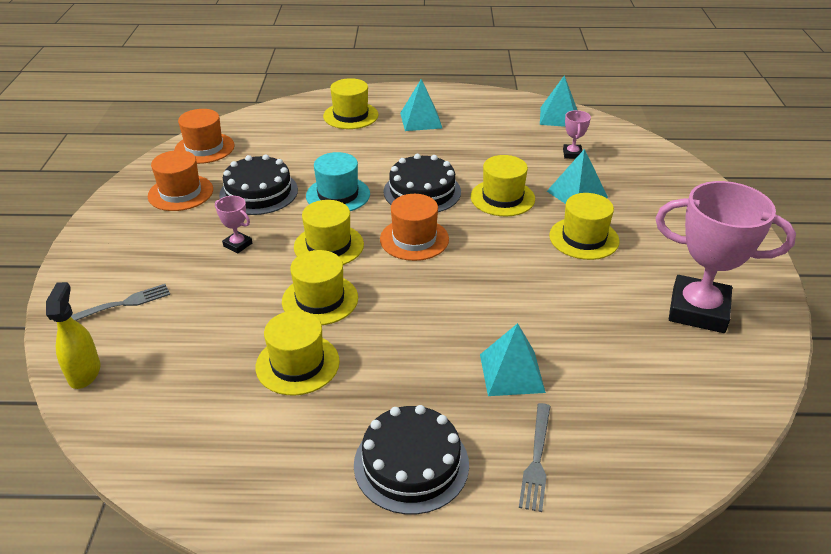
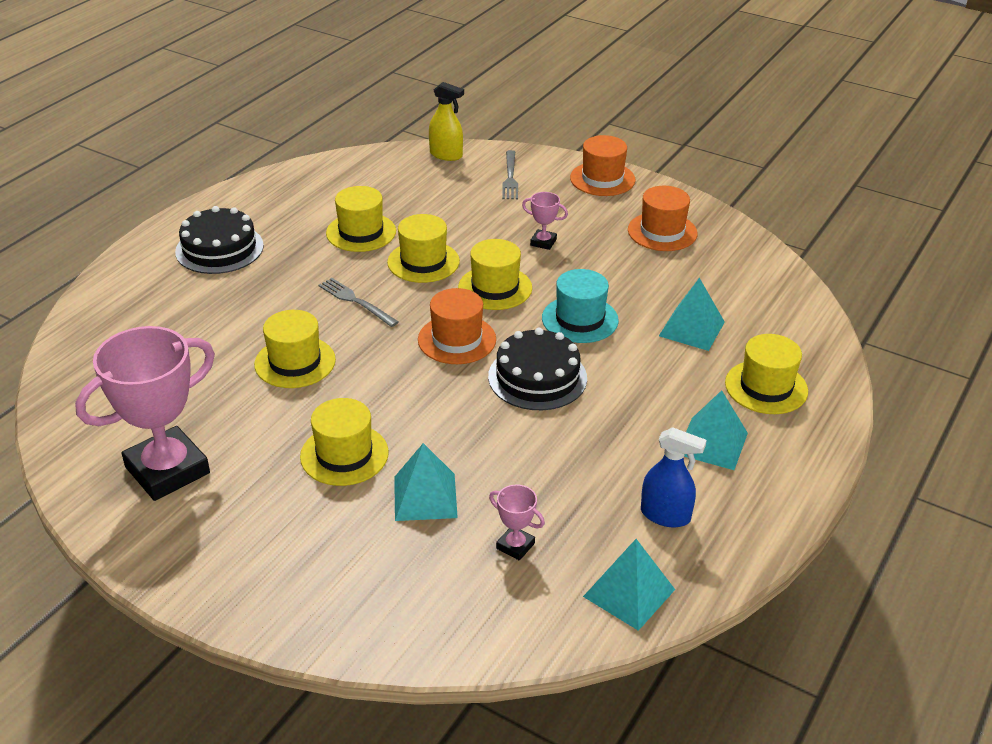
camera: 120 degrees right, 0 degrees up
orange hat [174,109,235,164] -> orange hat moved to [570,135,635,196]
pink trophy [215,196,252,253] -> pink trophy turned 45 degrees clockwise [522,192,568,250]
black cake [219,154,298,215] -> none
yellow hat [471,155,535,217] -> yellow hat moved to [254,310,336,388]
turquoise pyramid [480,323,546,396] -> turquoise pyramid moved to [659,278,725,351]
grey fork [519,403,551,512] -> grey fork moved to [318,278,399,327]
none -> blue spray bottle [641,427,707,527]

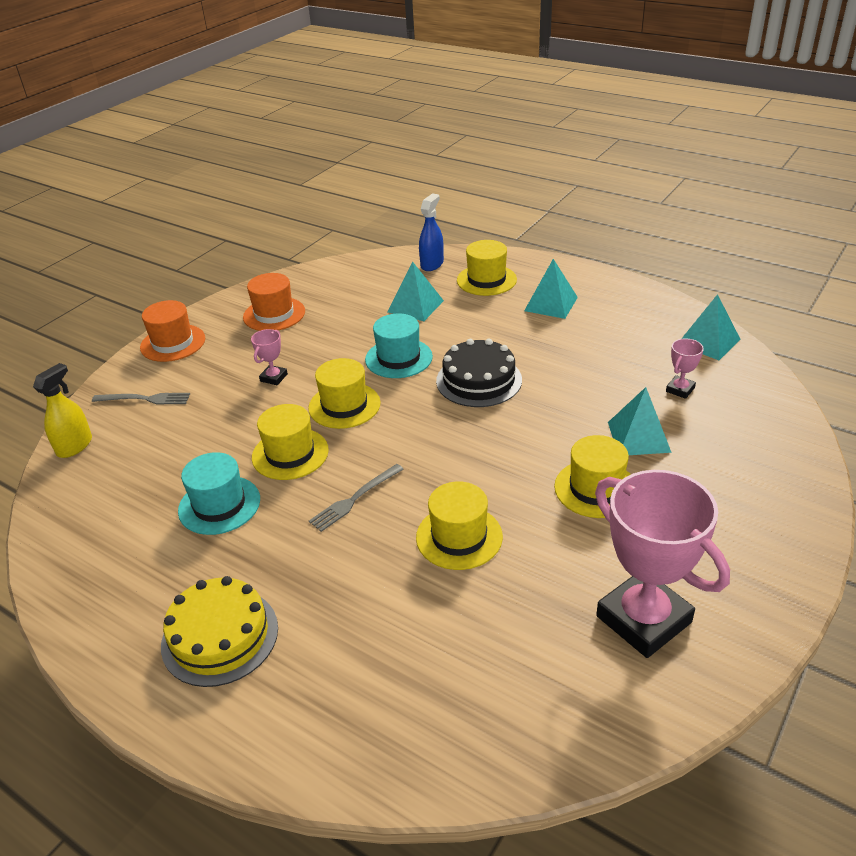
camera: 85 degrees left, 0 degrees up
black cake [175,206,264,274] -> yellow cake [161,576,278,687]
yellow hat [326,186,396,252] -> turquoise hat [178,452,260,535]
orange hat [418,288,496,364] -> none
blue spray bottle [641,427,707,527] -> blue spray bottle moved to [419,193,444,271]

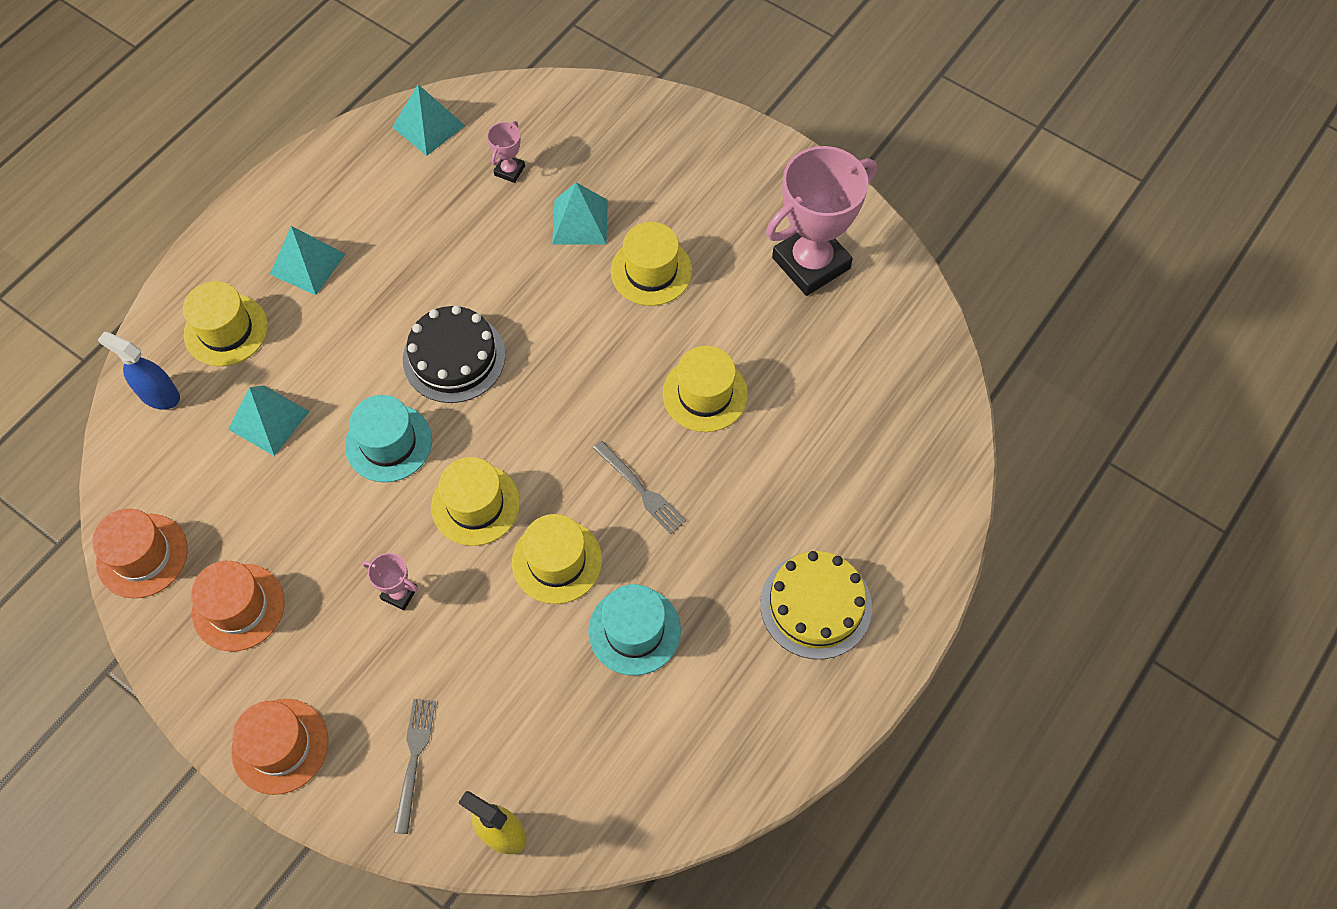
camera: 90 degrees left, 25 degrees up
pink trophy [666,339,704,399] -> pink trophy turned 75 degrees clockwise [487,121,525,183]
none -> orange hat [92,508,188,598]

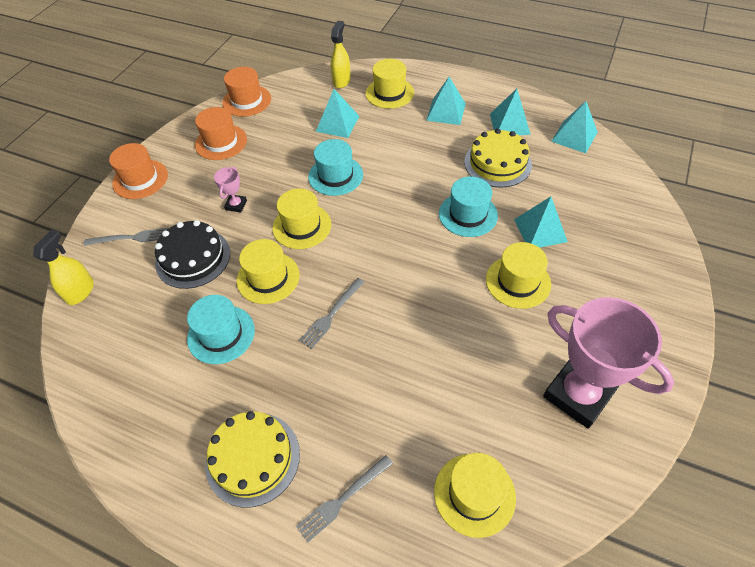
camera: 80 degrees right, 10 degrees down
blue spray bottle [98,332,180,410] -> yellow spray bottle [331,21,351,88]
black cake [403,305,505,403] -> black cake moved to [155,220,230,289]
pink trophy [487,121,525,183] -> none
yellow hat [663,346,748,432] -> yellow hat moved to [434,453,516,538]
none -> grey fork [296,455,393,543]
none -> turquoise hat [439,177,498,237]
none -> yellow cake [464,128,532,188]
none -> turquoise pyramid [490,89,531,135]

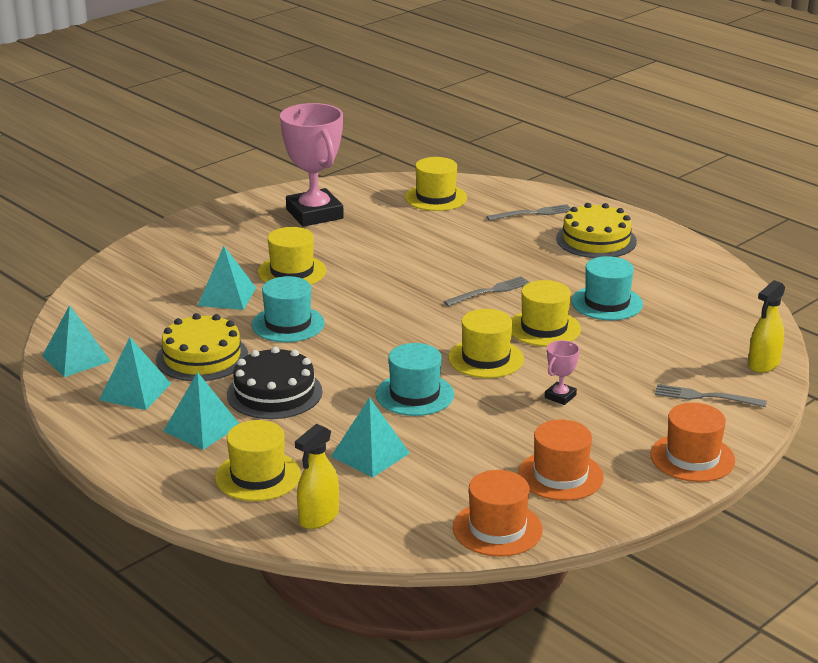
camera: 160 degrees left, 25 degrees down
black cake [155,220,230,289] -> black cake moved to [227,346,322,419]

